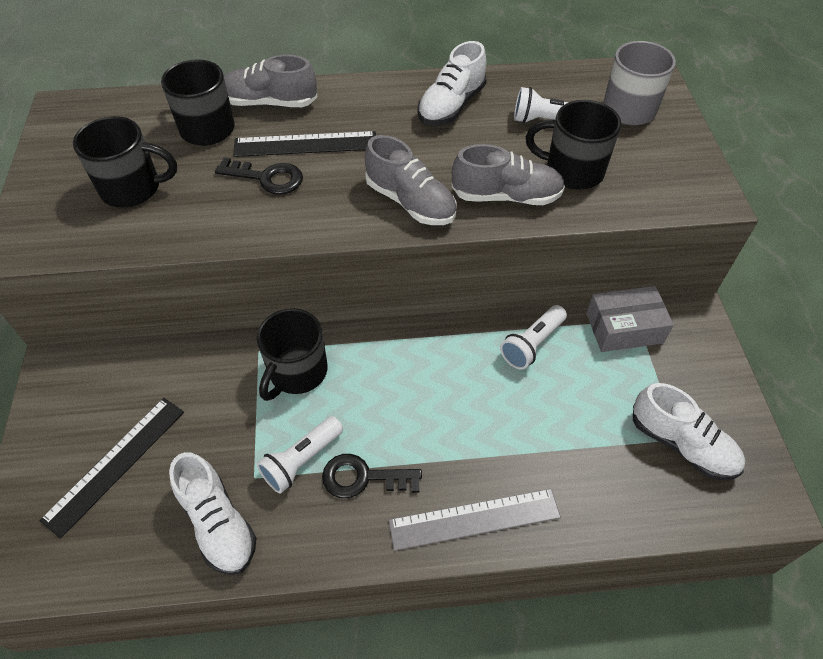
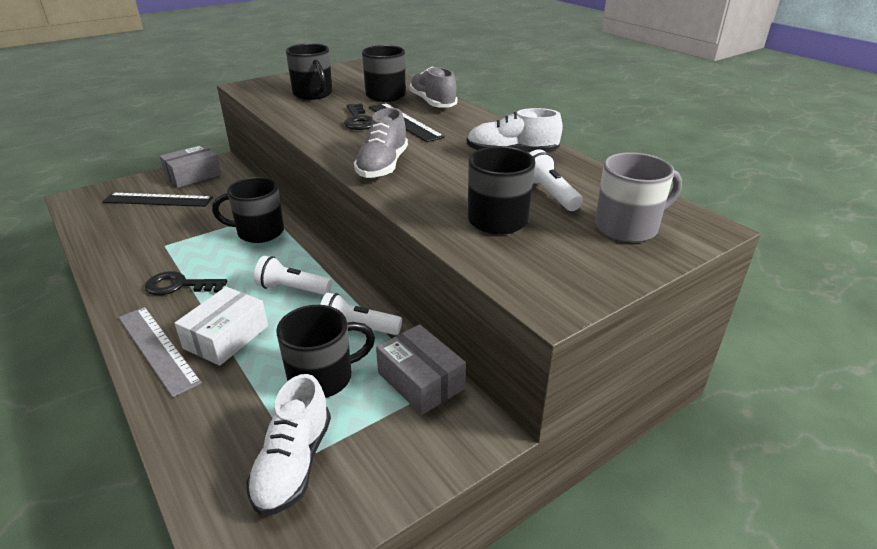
camera: 60 degrees right, 20 degrees down
white shoe [169,452,256,575] -> none
white flashlight [257,416,343,494] -> white flashlight moved to [254,256,332,295]
black key [322,454,422,498] -> black key turned 60 degrees counterclockwise [145,271,227,295]
grey shoe [452,144,565,205] -> none
none -> grey box [160,144,221,188]
none -> white box [174,287,268,366]
none -> black mug [276,305,375,398]

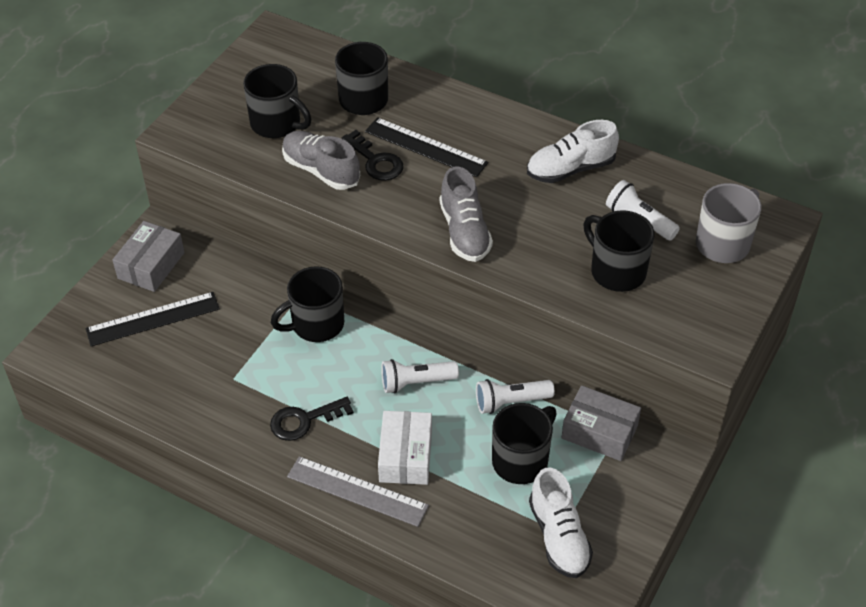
camera: 25 degrees left, 15 degrees up
grey shoe [409,67,458,107] -> grey shoe moved to [282,131,360,190]

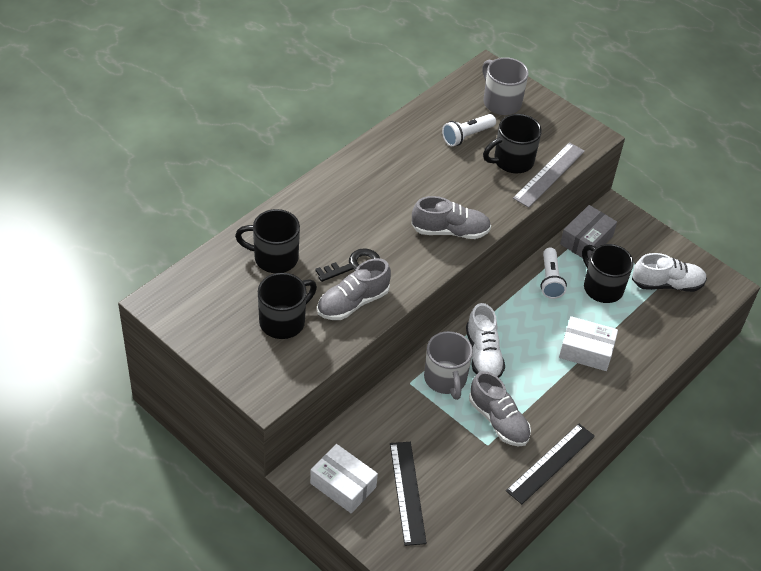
camera: 80 degrees left, 0 degrees up
grey box [113,221,185,292] -> white box [310,444,378,513]
black key [270,397,354,441] -> none
black mug [271,266,344,342] -> grey mug [424,331,473,400]
grey ruler [287,456,429,527] -> grey ruler moved to [513,142,585,208]
black ruler [365,117,488,177] -> black ruler moved to [506,424,595,504]
white flashlight [381,359,459,394] -> none
white shoe [527,120,619,183] -> white shoe moved to [466,303,505,378]
none -> grey shoe [469,371,531,447]

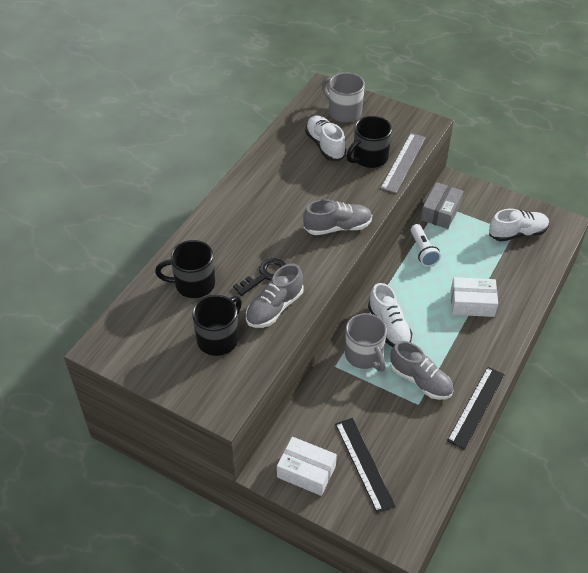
camera: 10 degrees left, 0 degrees up
white flashlight [442,114,496,146] -> white shoe [305,115,346,161]
black mug [582,244,634,303] -> none

